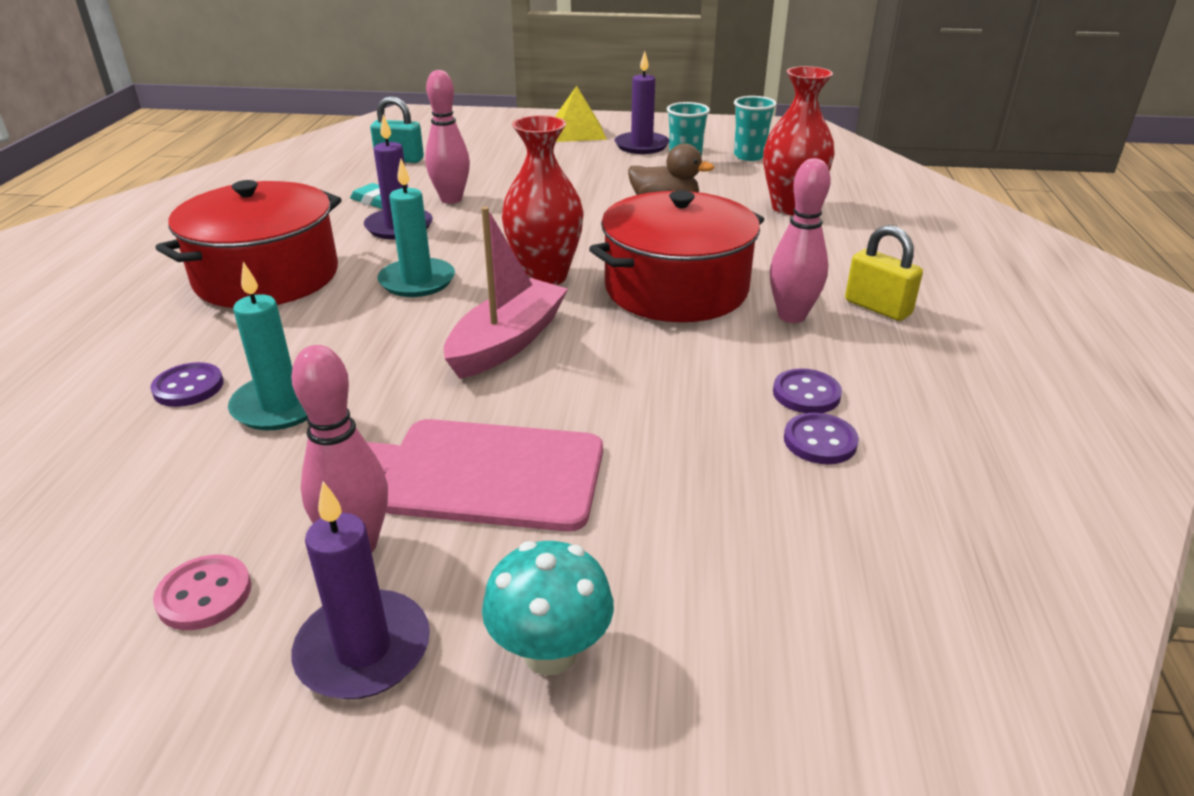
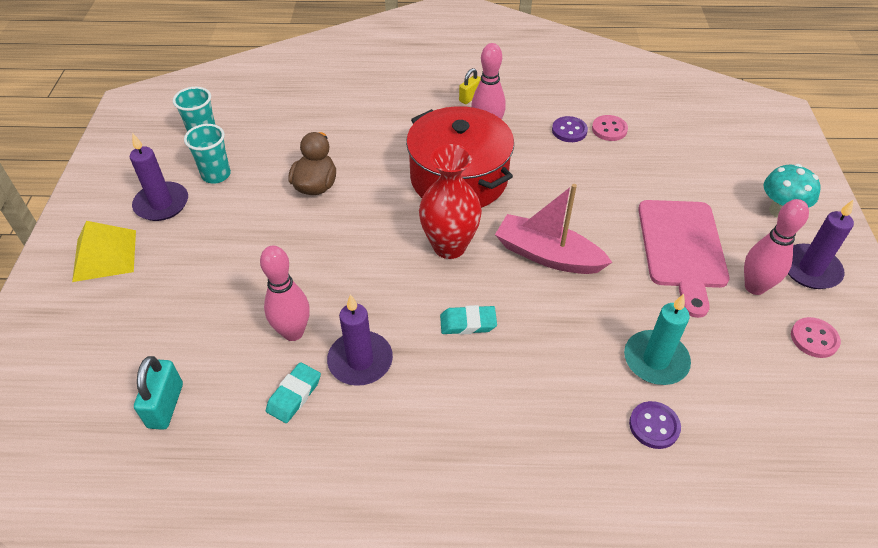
camera: 95 degrees left, 15 degrees up
red pot [155,180,342,308] -> none
turquoise candle [377,159,455,297] -> turquoise eraser [440,305,497,335]
red vase [763,66,835,215] -> none
purple button [784,413,859,464] -> pink button [592,115,628,141]
yellow padlock [845,225,923,321] -> yellow padlock [459,68,481,104], size x0.65

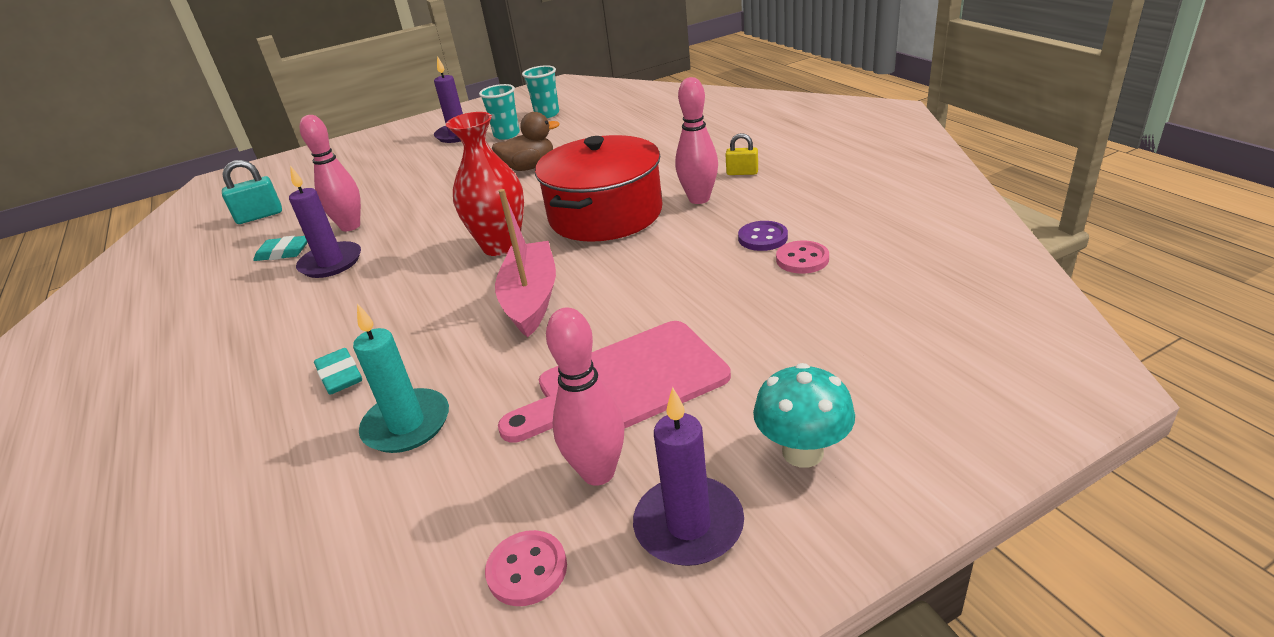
camera: 65 degrees right, 15 degrees down
yellow pyramid [72,221,136,282] -> none
turquoise eraser [440,305,497,335] -> turquoise eraser moved to [314,348,362,395]
purple button [629,401,681,449] -> none

